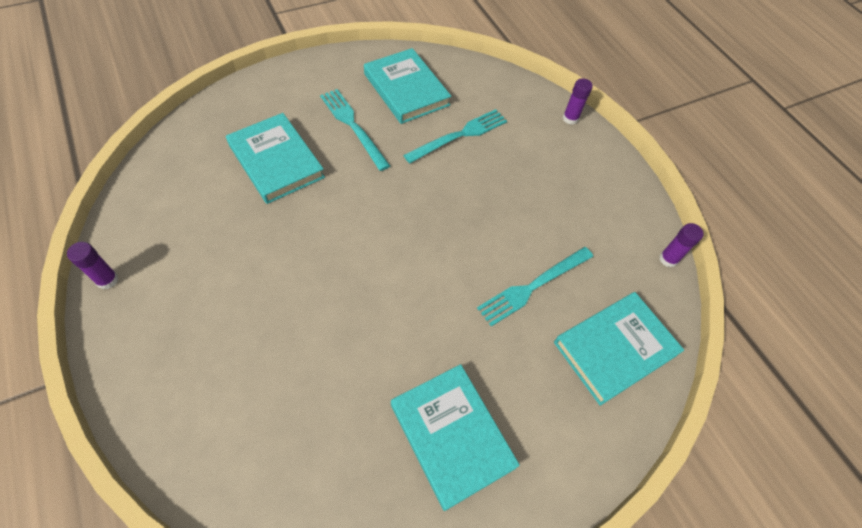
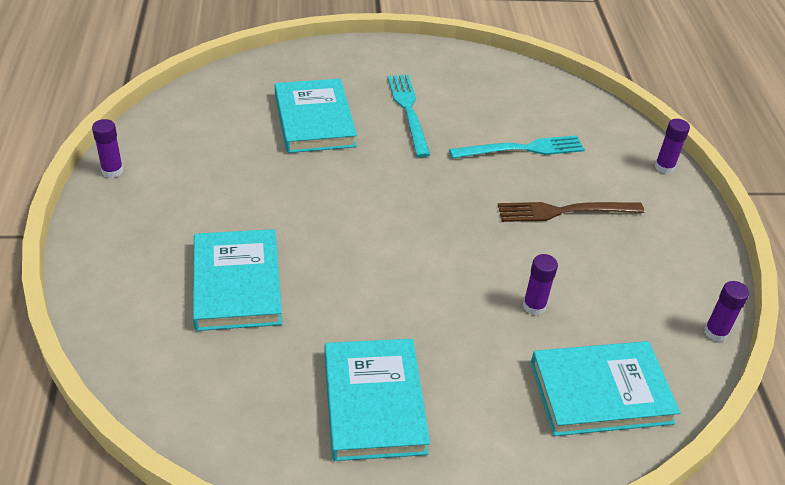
camera: 25 degrees right, 15 degrees down
turquoise book [364,48,451,124] -> turquoise book moved to [193,229,282,331]
turquoise fork [477,247,593,327] -> purple glue stick [523,254,558,315]
none -> brown fork [498,202,645,222]

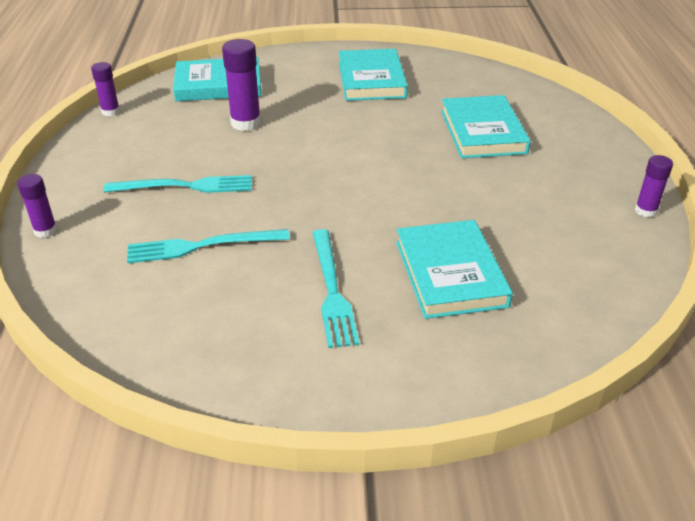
camera: 175 degrees left, 5 degrees down
brown fork [498,202,645,222] -> turquoise fork [104,175,252,193]
purple glue stick [523,254,558,315] -> purple glue stick [222,39,261,131], size x1.63

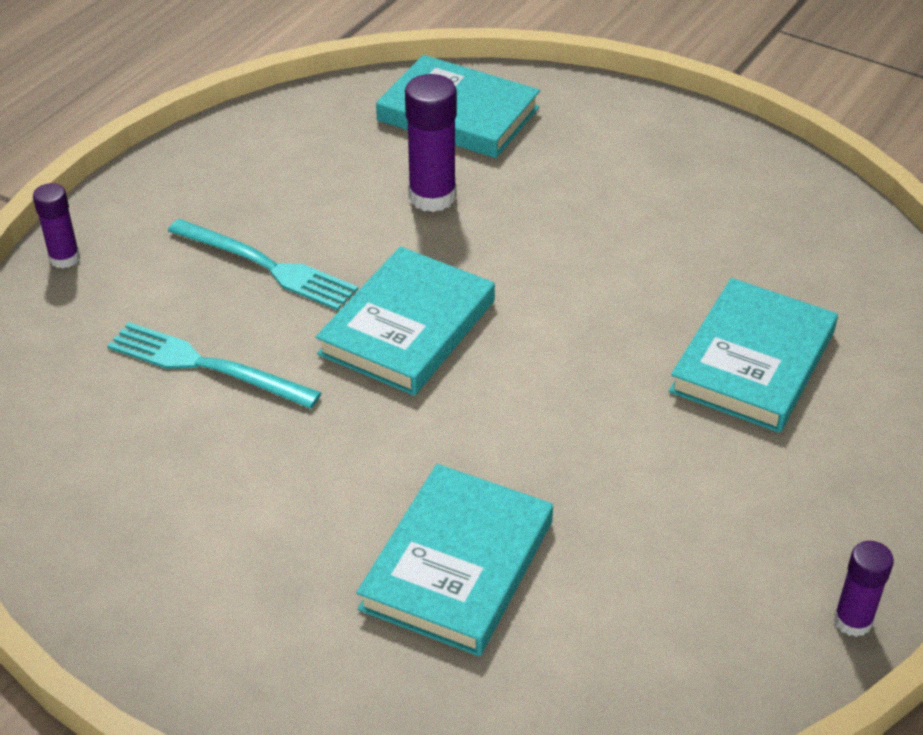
camera: 35 degrees right, 5 degrees up
purple glue stick [91,62,120,116] -> none
turquoise fork [312,229,359,348] -> none
turquoise book [339,49,408,101] -> turquoise book moved to [316,247,495,396]

